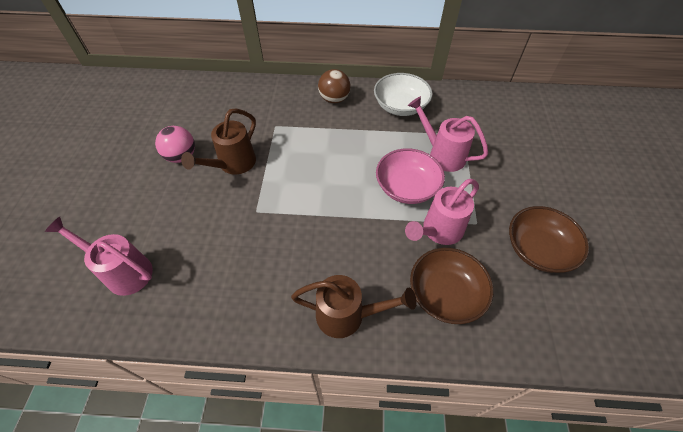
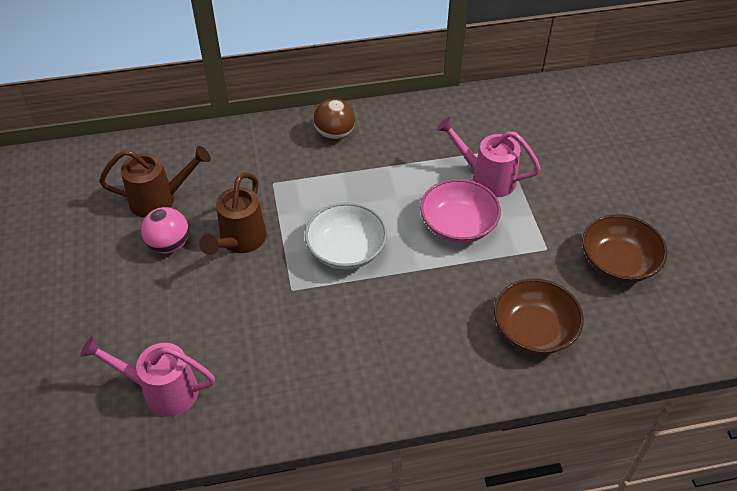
camera: 15 degrees left, 5 degrees down
brown watering can [291,275,417,338] -> brown watering can moved to [99,146,211,218]
white bowl [374,73,432,116] -> white bowl moved to [305,202,387,269]
pink watering can [405,179,479,245] -> none

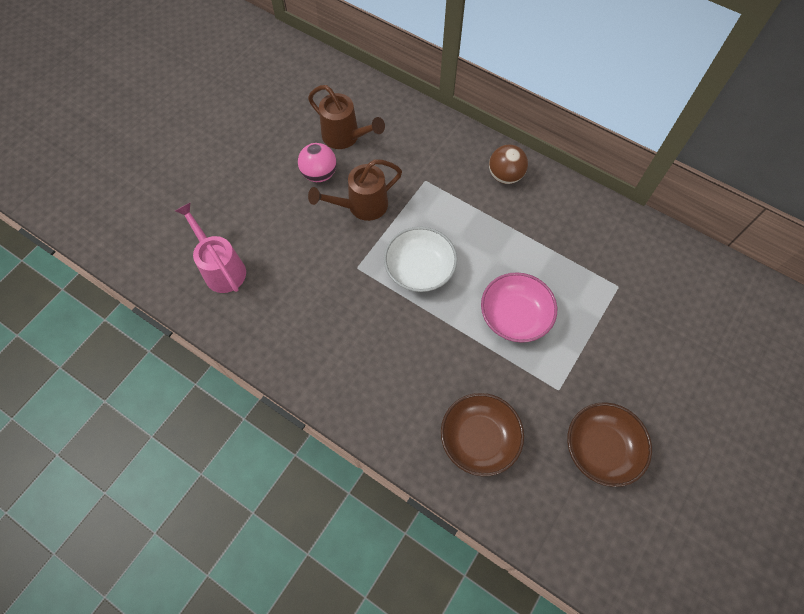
camera: 45 degrees right, 15 degrees up
pink watering can [437,117,541,197] -> none

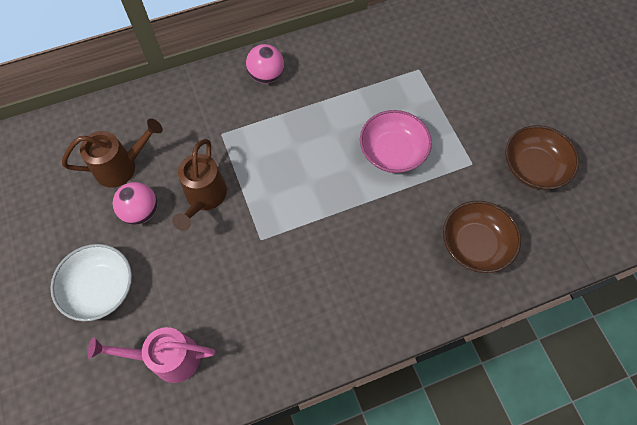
camera: 55 degrees left, 0 degrees up
white bowl [384,227,457,292] -> white bowl moved to [50,244,132,321]
brown ball [489,144,528,184] -> pink ball [246,44,284,84]

